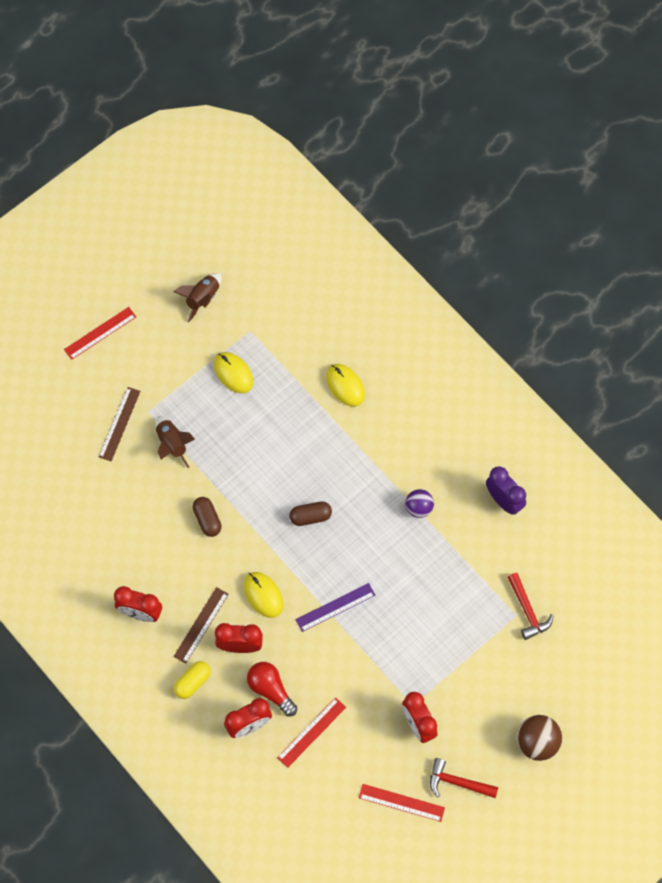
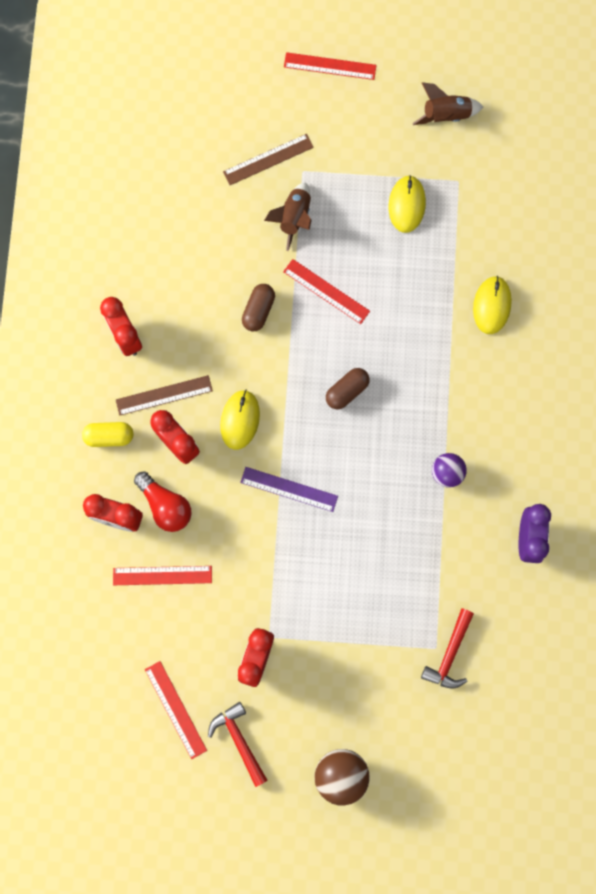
camera: 45 degrees right, 10 degrees up
red light bulb [247,662,297,716] -> red light bulb turned 135 degrees clockwise [134,471,191,532]
brown capsule [289,501,332,526] -> brown capsule turned 75 degrees counterclockwise [326,368,370,410]
none -> red ruler [283,259,370,324]

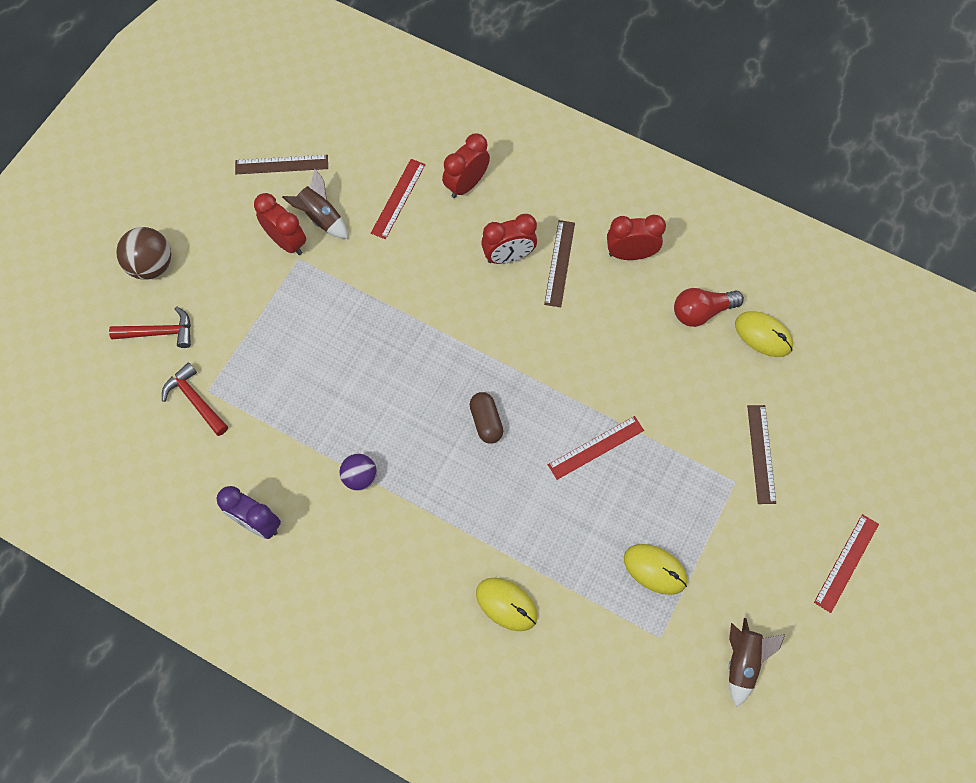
camera: 115 degrees right, 10 degrees down
yellow capsule [82,422,134,447] -> none
red light bulb [134,471,191,532] -> red light bulb moved to [674,288,744,327]
red ruler [145,661,207,759] -> brown ruler [235,155,328,174]
red hammer [208,702,268,787] -> red hammer moved to [109,306,191,348]
yellow mouse [220,390,260,450] -> yellow mouse moved to [735,311,793,357]
purple ruler [240,467,338,512] -> none
brown capsule [242,284,275,331] -> none
brown rocket [264,182,312,251] -> brown rocket moved to [282,169,348,239]

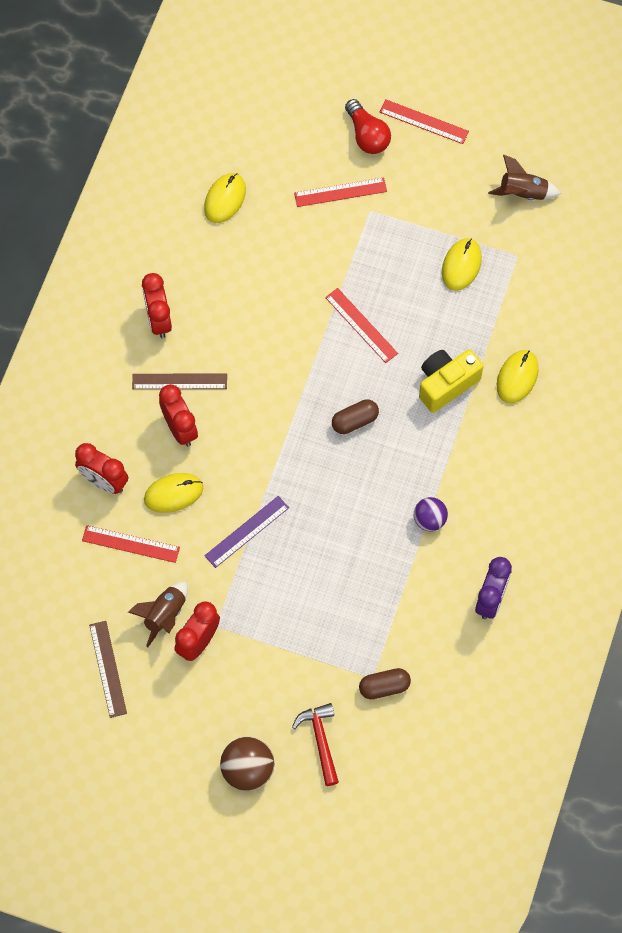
camera: 100 degrees left, 0 degrees up
red hammer [162,362,228,436] -> brown capsule [359,668,411,699]
red light bulb [674,288,744,327] -> red light bulb moved to [345,99,391,154]
brown ruler [747,405,776,504] -> red ruler [294,178,387,207]
none -> yellow mouse [144,473,203,513]
none -> purple ruler [205,496,289,568]
none -> yellow camera [419,349,483,413]

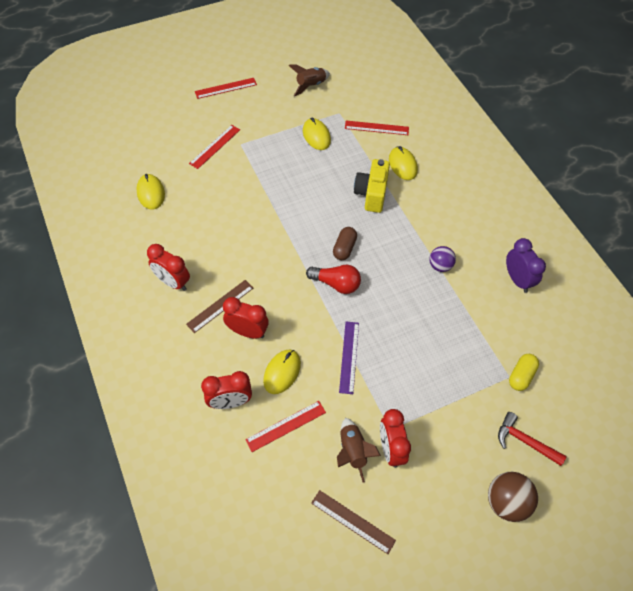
camera: 45 degrees left, 10 degrees down
red ruler [325,288,398,363] -> red ruler moved to [345,120,409,135]
red light bulb [345,99,391,154] -> red light bulb moved to [306,265,361,294]
brown capsule [359,668,411,699] -> yellow capsule [509,354,539,391]

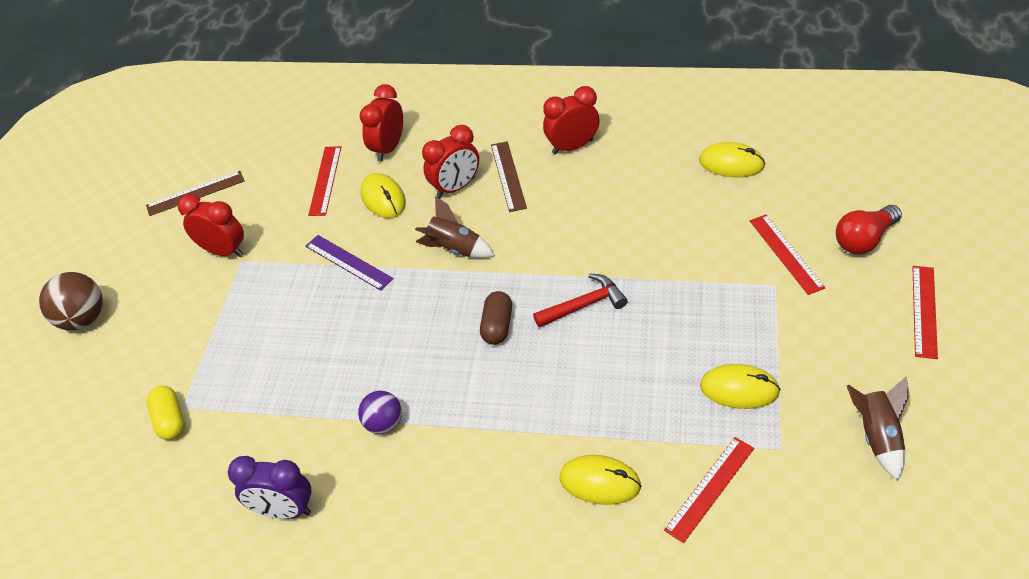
camera: 130 degrees right, 10 degrees down
red light bulb [306,265,361,294] -> red light bulb moved to [836,205,902,254]
brown capsule [333,227,357,260] -> brown capsule turned 45 degrees clockwise [480,291,512,345]
brown rocket [337,418,381,482] -> brown rocket moved to [415,196,495,258]
yellow camera [354,159,390,213] -> none
red hammer [498,412,567,466] -> red hammer moved to [533,274,628,328]

